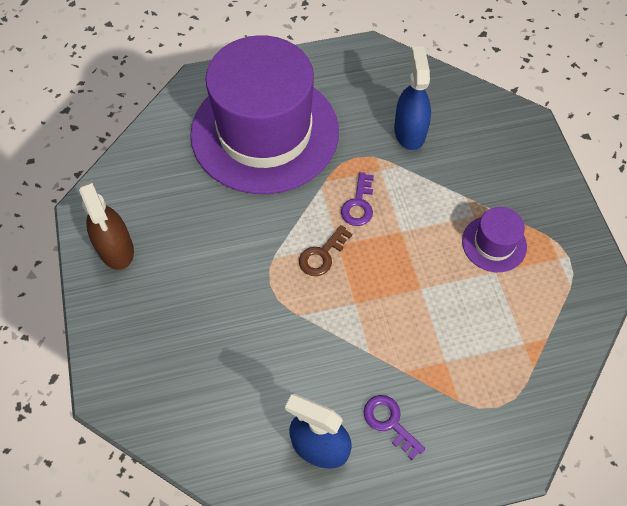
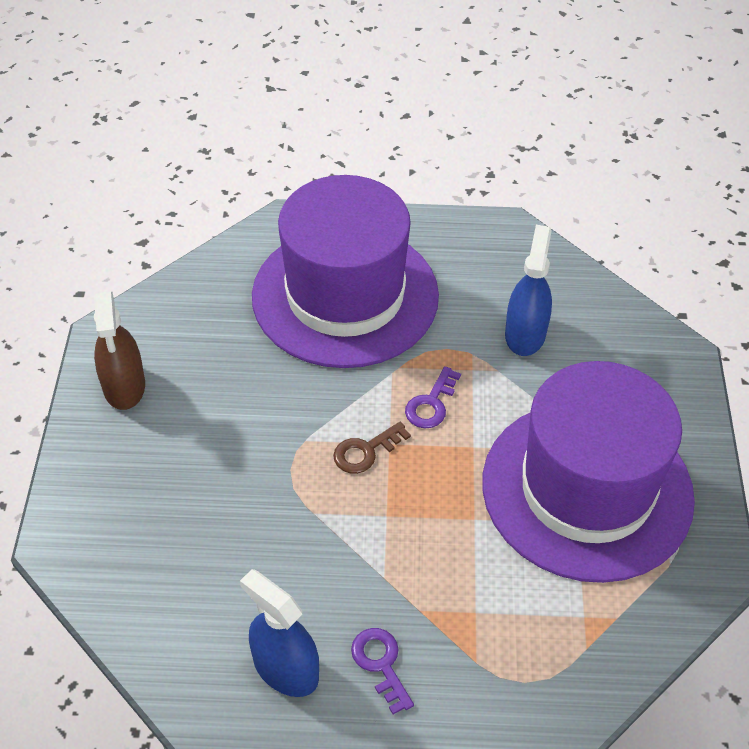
camera: 15 degrees right, 10 degrees down
purple hat [462,207,527,272] -> purple hat [482,361,695,583], size x2.50

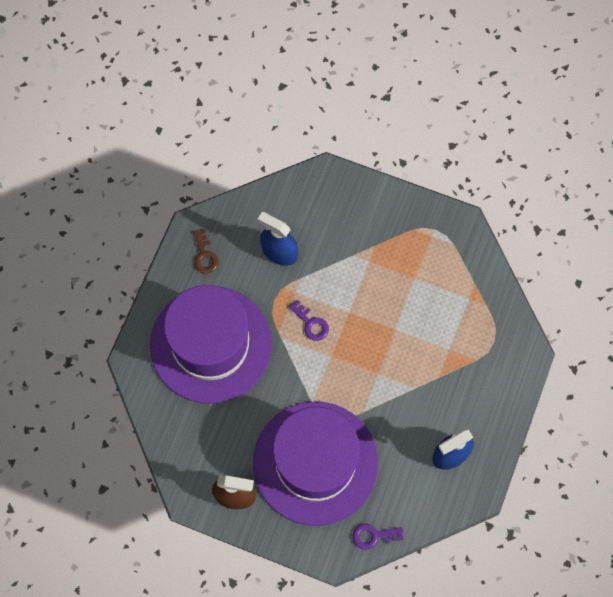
camera: 70 degrees left, 20 degrees up
brown key [333,422,411,474] -> brown key moved to [193,229,219,274]
purple key [351,628,414,714] -> purple key moved to [353,523,404,550]
purple hat [482,361,695,583] -> purple hat moved to [253,402,378,526]

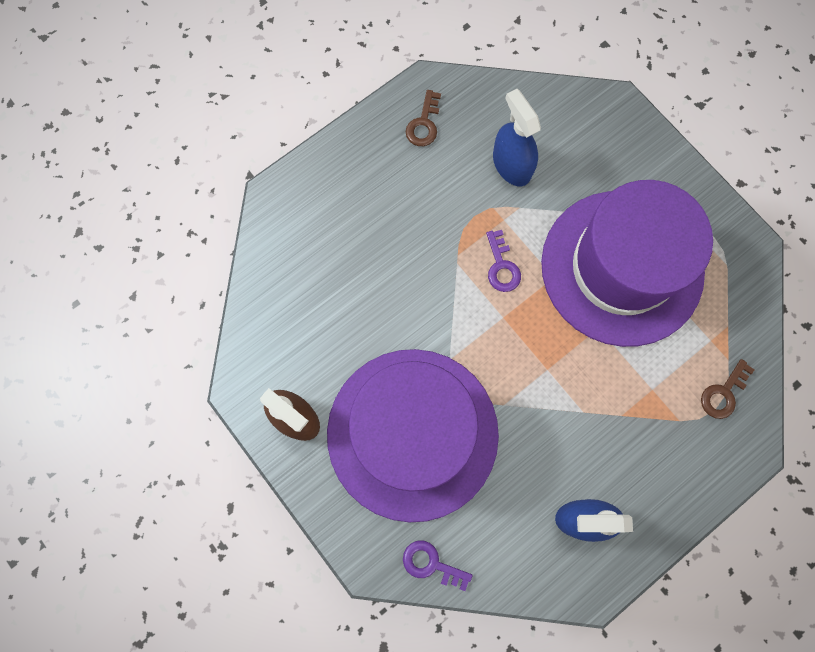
camera: 30 degrees right, 5 degrees up
purple hat [150,285,272,404] -> purple hat moved to [541,180,713,347]
none -> brown key [701,359,754,419]

